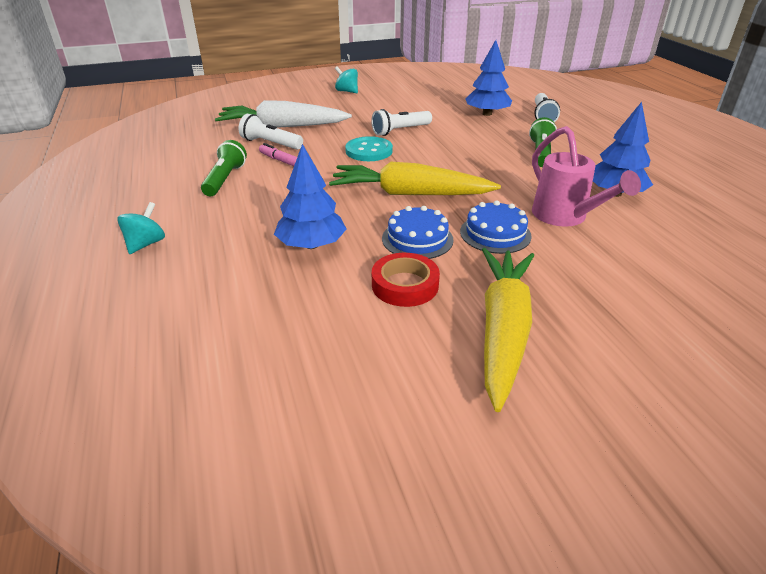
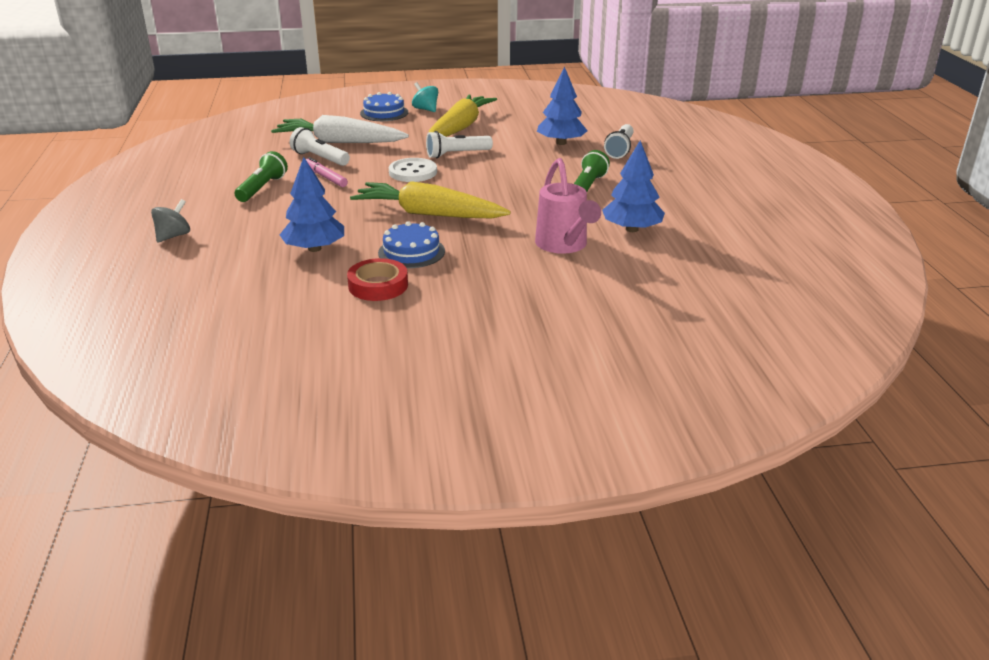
camera: 10 degrees right, 5 degrees down
turquoise spinning top [117,202,165,254] -> grey spinning top [151,199,190,242]
turquoise button [345,136,393,161] -> white button [389,158,437,182]
blue cake [460,200,532,254] -> blue cake moved to [360,92,408,121]
yellow carrot [482,248,534,412] -> yellow carrot moved to [428,95,497,137]

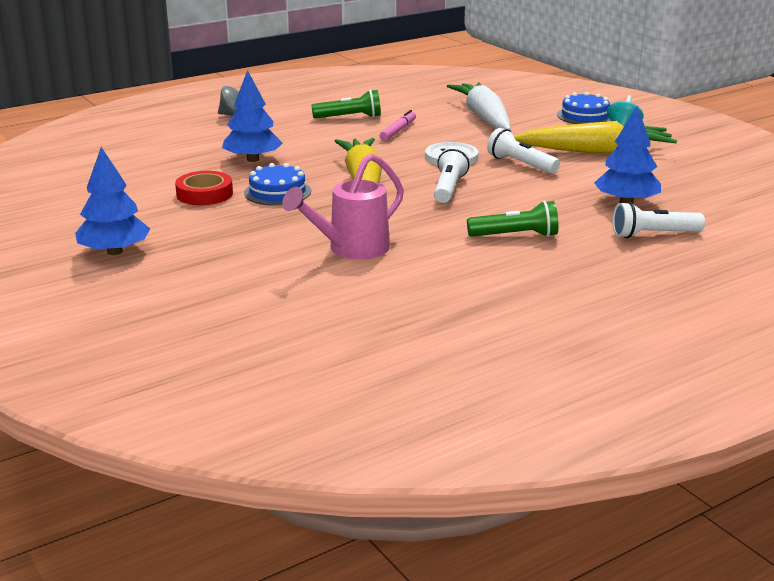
camera: 65 degrees right, 5 degrees down
white flashlight [290,127,350,166] -> white flashlight moved to [434,147,470,203]
blue tree [602,140,665,232] -> blue tree moved to [75,147,150,255]

